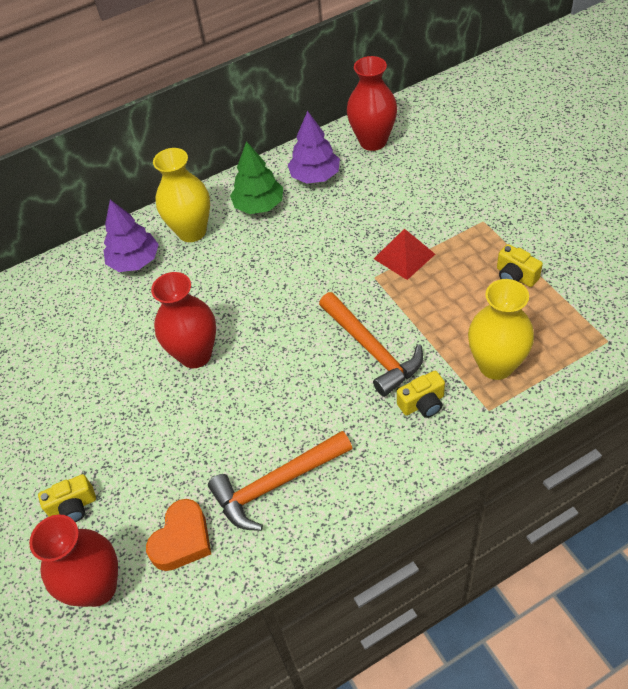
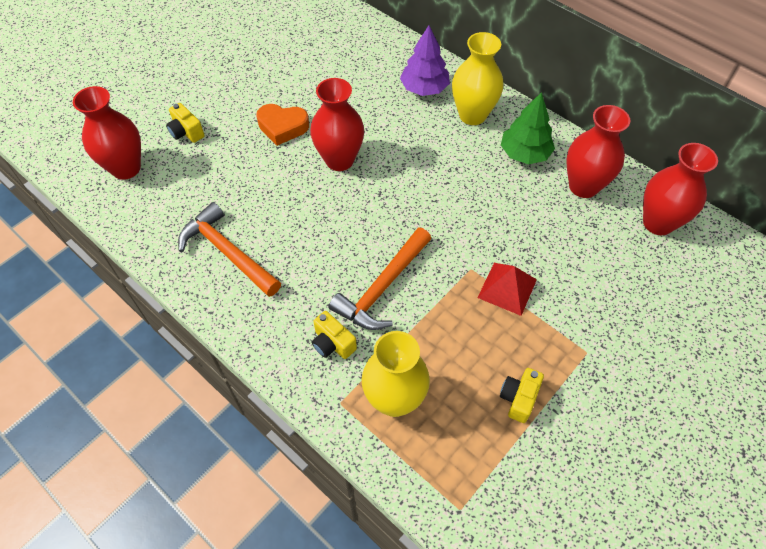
camera: 65 degrees right, 5 degrees up
orange heart [146,499,211,571] -> orange heart moved to [256,104,309,146]
purple tree [288,111,340,184] -> red vase [566,105,630,198]

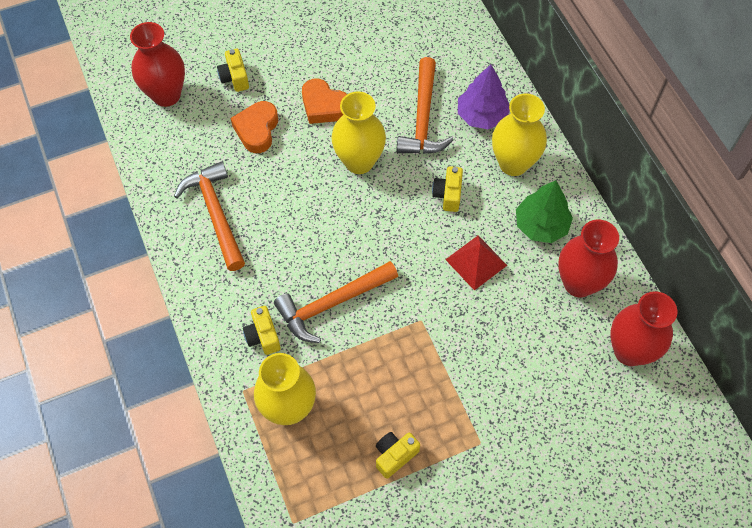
camera: 25 degrees right, 5 degrees up
red vase [310,78,364,171] -> yellow vase [331,91,386,174]
red pyramid [477,263,537,316] -> red pyramid moved to [445,236,507,291]
none -> orange heart [231,101,278,153]
none -> orange hammer [396,57,453,154]
none -> yellow camera [432,166,463,212]

